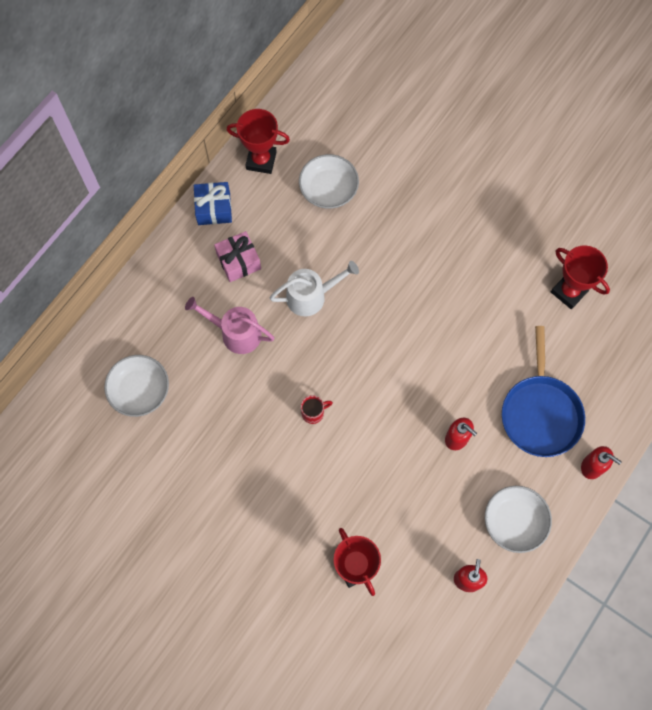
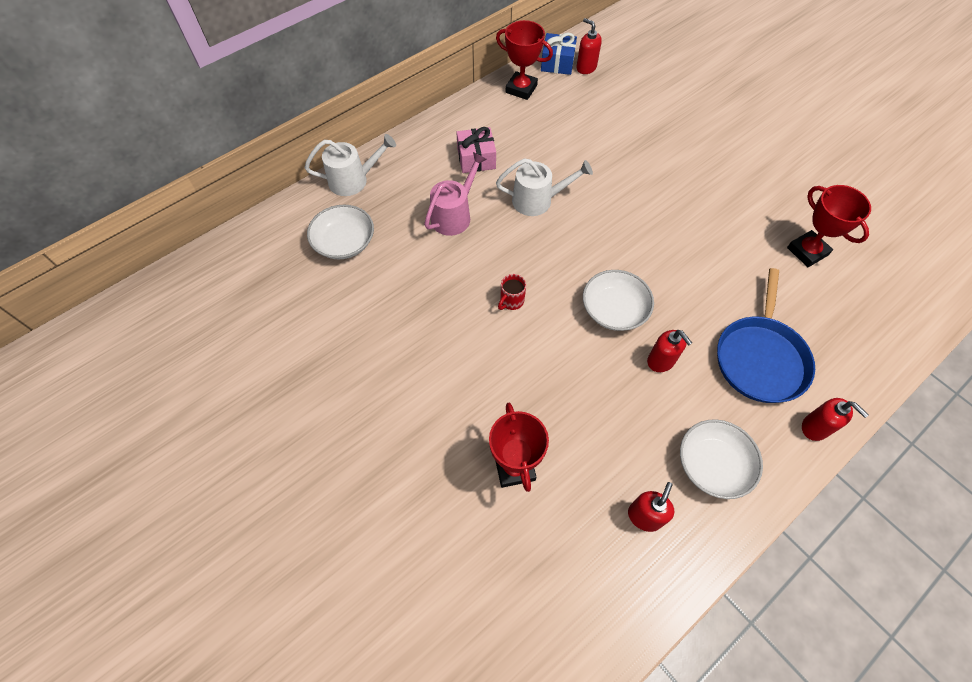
camera: 15 degrees right, 10 degrees down
pink watering can [185,297,275,354] -> pink watering can turned 90 degrees clockwise [424,152,487,236]
blue gift [194,182,232,225] -> blue gift moved to [541,32,577,75]
white bowl [299,154,359,209] -> white bowl moved to [583,270,654,331]
red mug [301,395,333,424] -> red mug turned 135 degrees clockwise [498,274,526,310]
none -> white watering can [305,134,396,196]
none -> red soap dispenser [576,18,602,74]

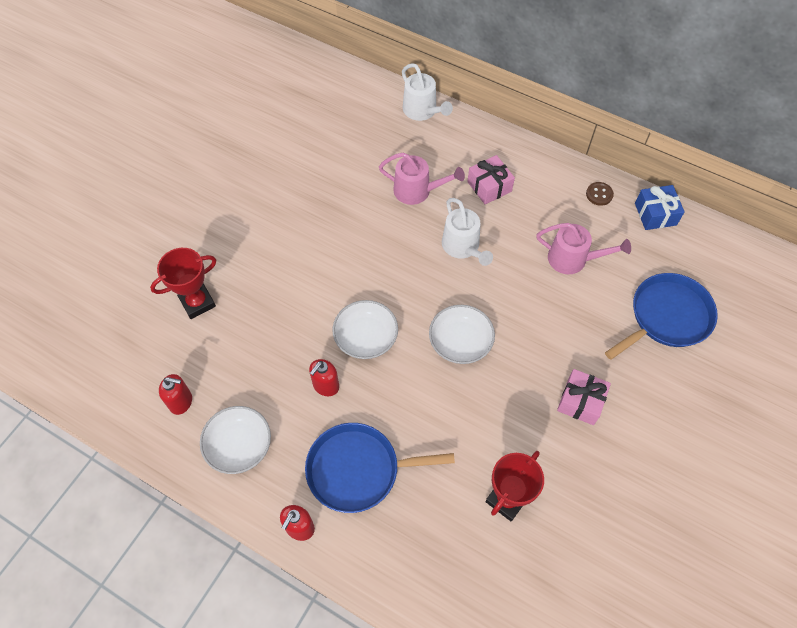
camera: 70 degrees right, 0 degrees up
white bowl [307,205,374,259] -> white bowl moved to [429,305,495,364]
red trophy [496,20,553,100] -> brown button [586,182,614,206]
red mug [498,274,526,310] -> none
red soap dispenser [576,18,602,74] -> none
none -> pink watering can [536,223,631,274]
none -> pink gift [557,369,611,425]
none -> blue pan [605,273,718,360]

